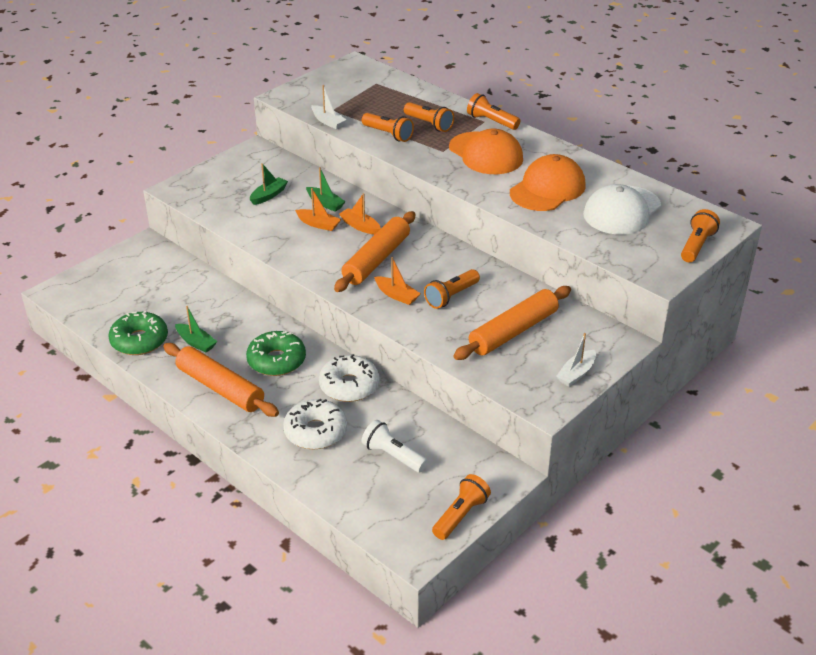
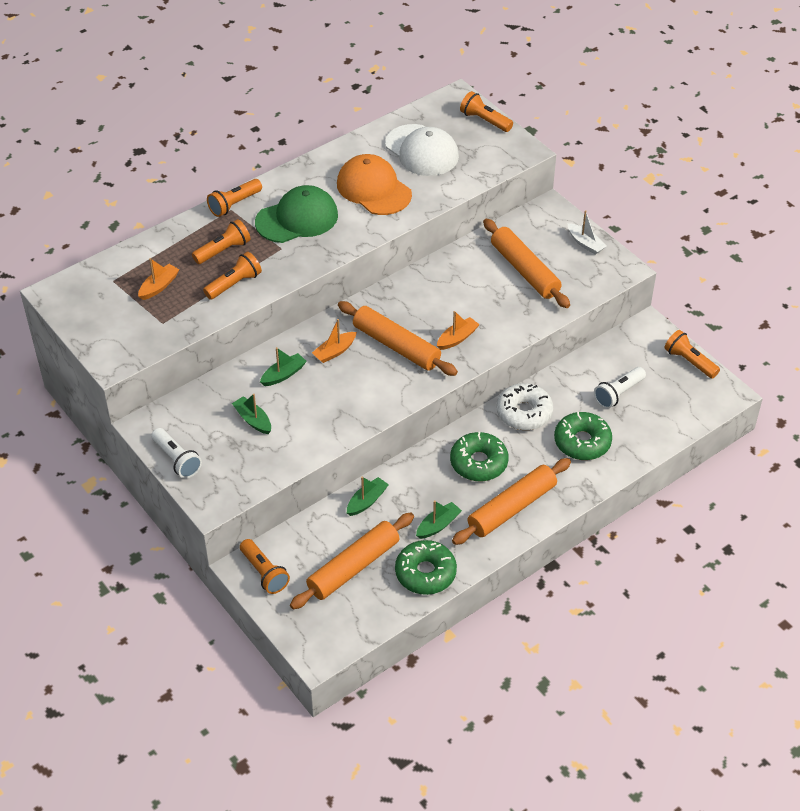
camera: 80 degrees left, 10 degrees up
white donut [283,399,347,449] -> green donut [554,412,612,460]
orange boat [295,188,341,231] -> orange boat moved to [138,258,180,300]
white boat [311,85,346,129] -> none
orange flashlight [424,269,480,309] -> orange flashlight moved to [240,539,290,594]
orange cap [449,129,523,174] -> green cap [255,185,338,243]
none -> white flashlight [151,428,202,478]
none -> orange rolling pin [290,513,414,609]
none -> green boat [347,477,389,516]

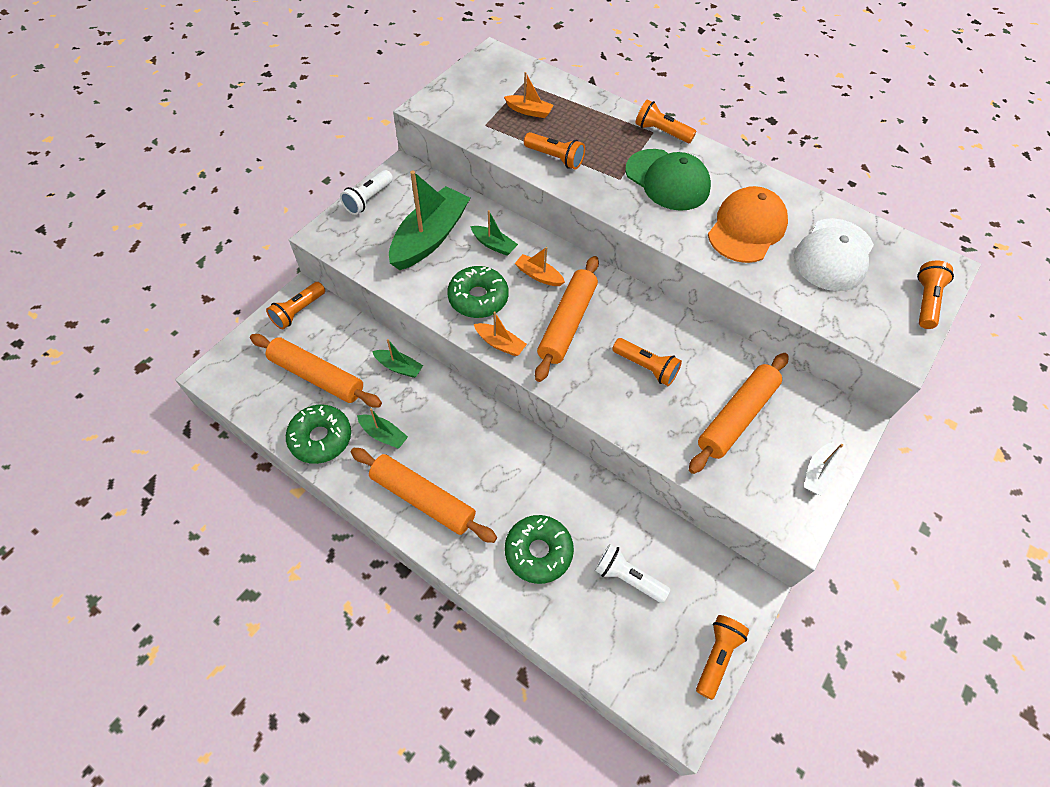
camera: 70 degrees right, 10 degrees up
orange flashlight [192,219,251,264] -> orange flashlight moved to [612,338,682,386]
green boat [232,394,271,434] -> green boat [389,170,470,270], size x2.15
orange boat [437,311,480,350] -> orange boat moved to [474,312,527,356]
green donut [450,432,509,481] -> green donut moved to [447,266,509,318]
white donut [497,383,553,430] -> none

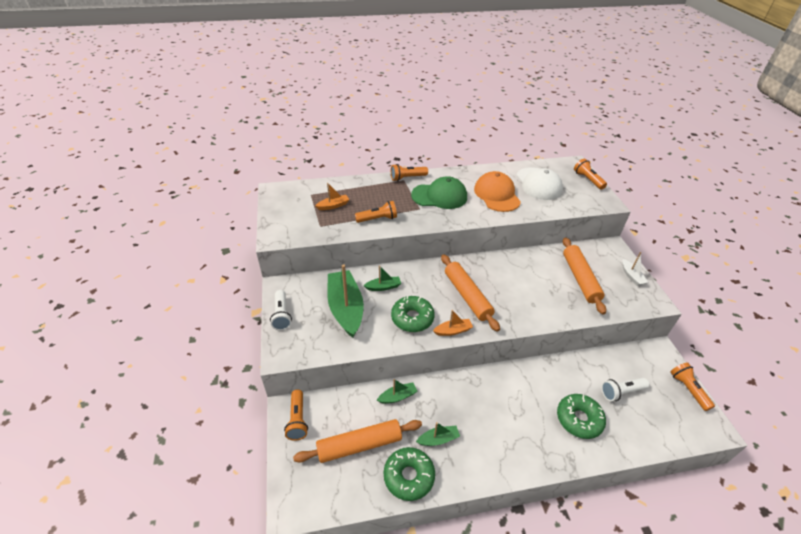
camera: 45 degrees left, 15 degrees down
orange rolling pin [351,448,497,543] -> none
orange boat [515,247,565,286] -> none
orange flashlight [612,338,682,386] -> none

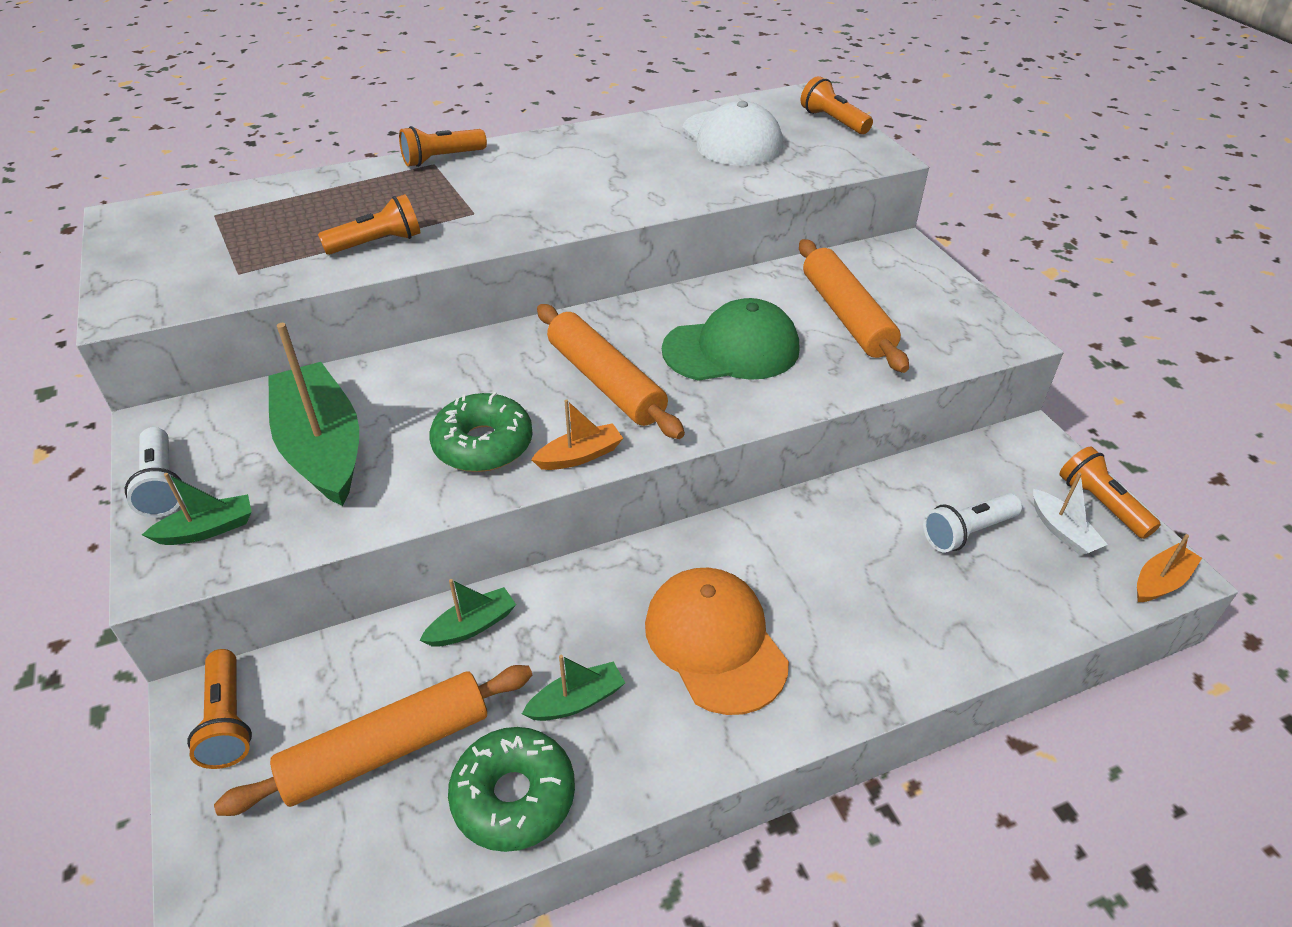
camera: 10 degrees left, 0 degrees up
orange boat [315,183,350,210] -> orange boat moved to [1137,534,1202,602]
green boat [364,266,401,291] -> green boat moved to [142,473,252,545]
green cap [411,176,467,209] -> green cap moved to [662,298,799,381]
orange cap [474,171,521,212] -> orange cap moved to [645,568,789,715]
green donut [557,394,606,439] -> none
white boat [622,252,648,286] -> white boat moved to [1033,472,1108,556]

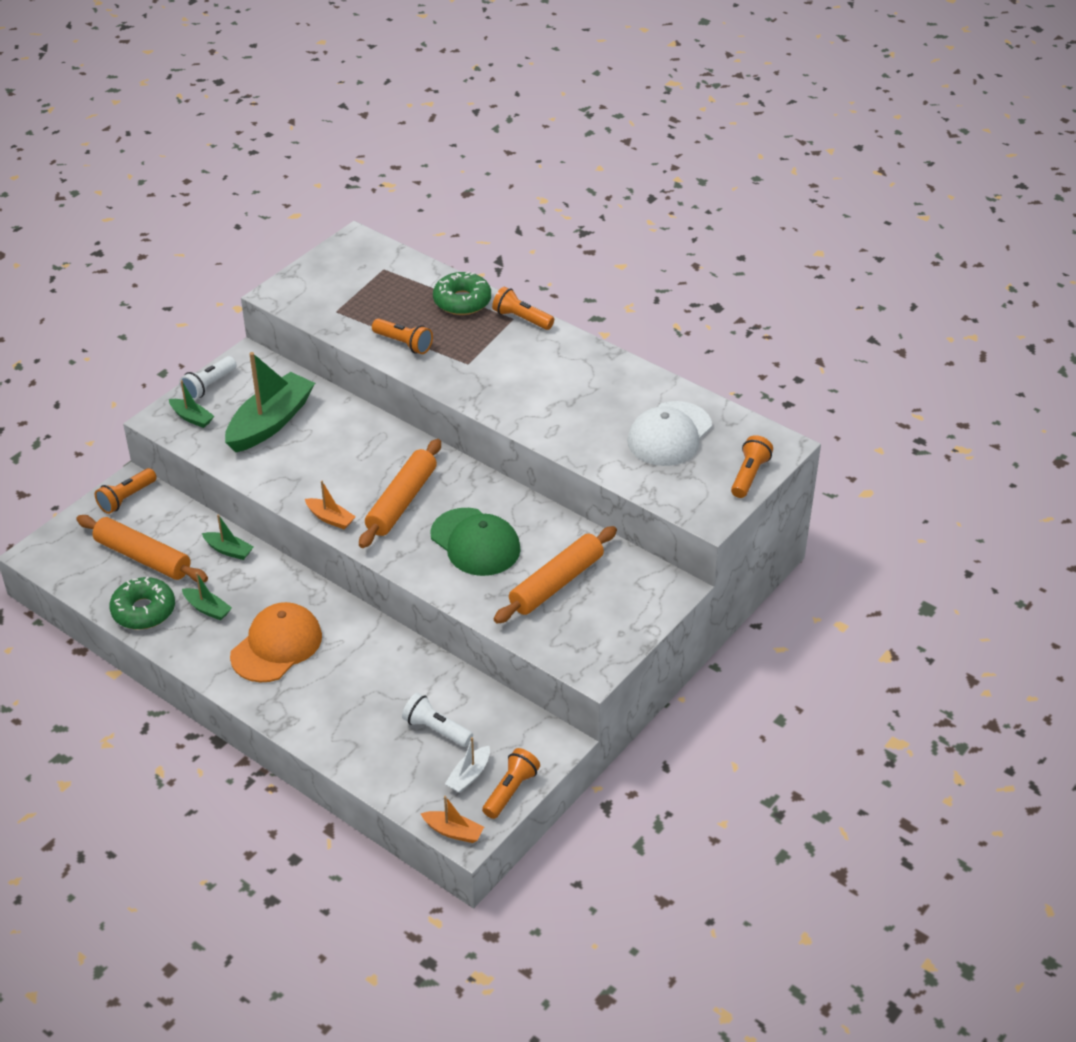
camera: 60 degrees right, 0 degrees up
green donut [429,392,533,472] -> green donut moved to [433,272,491,315]

